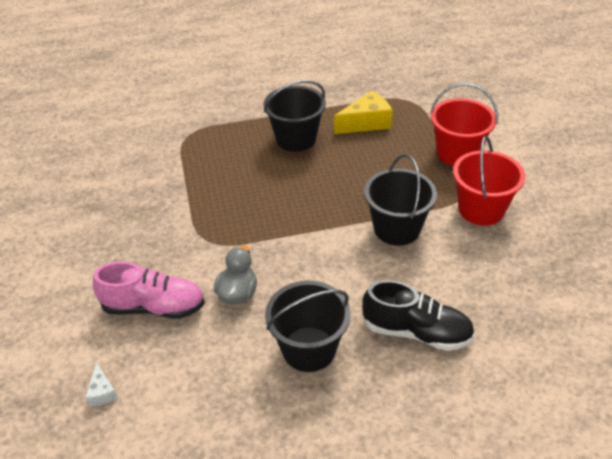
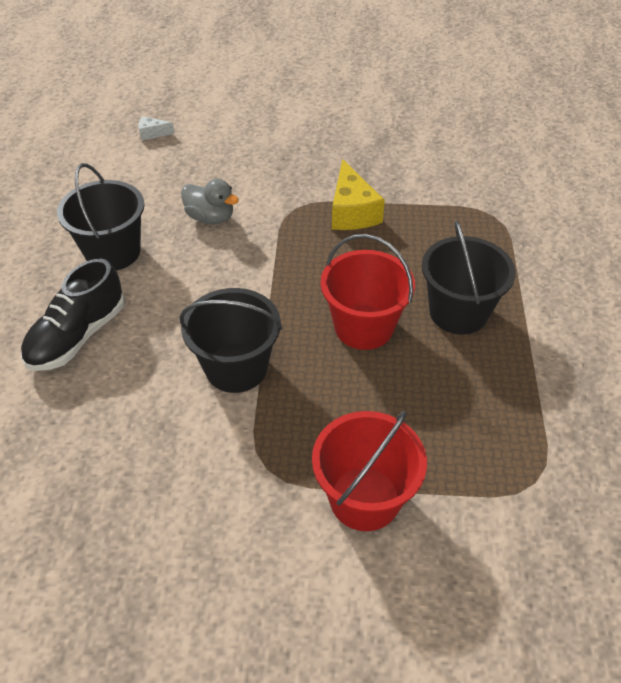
camera: 105 degrees right, 5 degrees up
pink shoe [93,261,205,319] -> none
yellow cheese [334,90,393,134] -> yellow cheese moved to [332,159,385,230]
red bucket [453,136,525,226] -> red bucket moved to [320,234,415,350]

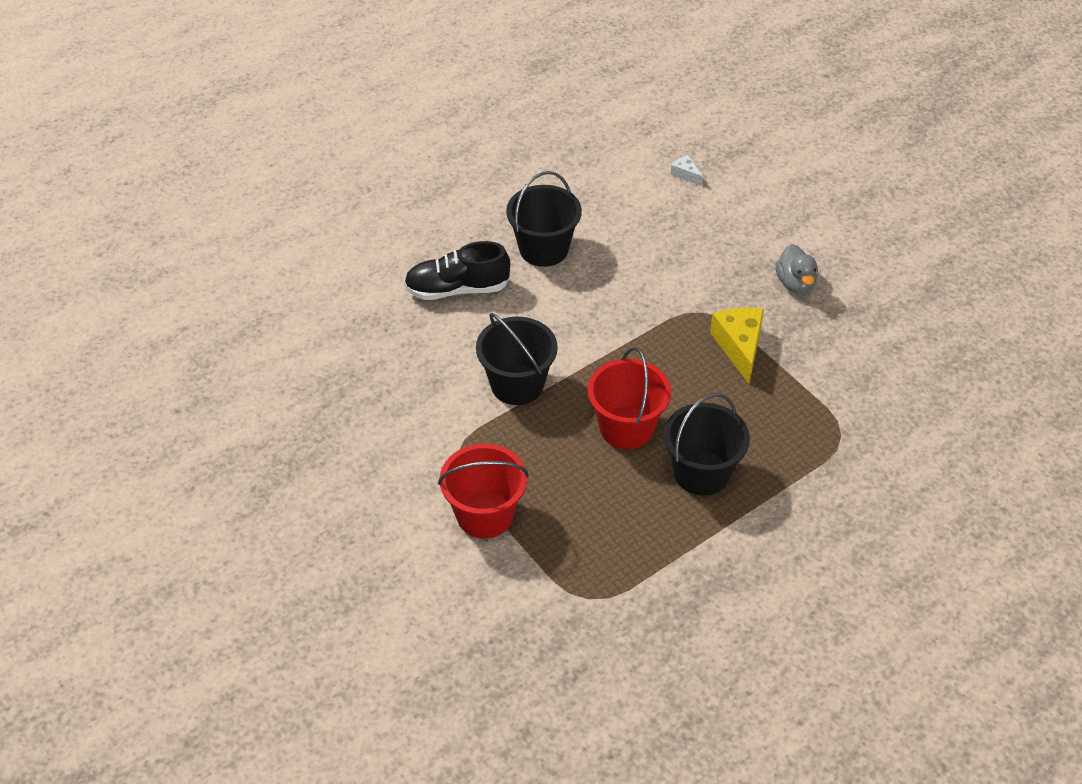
camera: 50 degrees right, 0 degrees up
grey duck [181,179,239,224] -> grey duck moved to [776,244,818,294]
yellow cheese [332,159,385,230] -> yellow cheese turned 135 degrees clockwise [710,308,764,384]

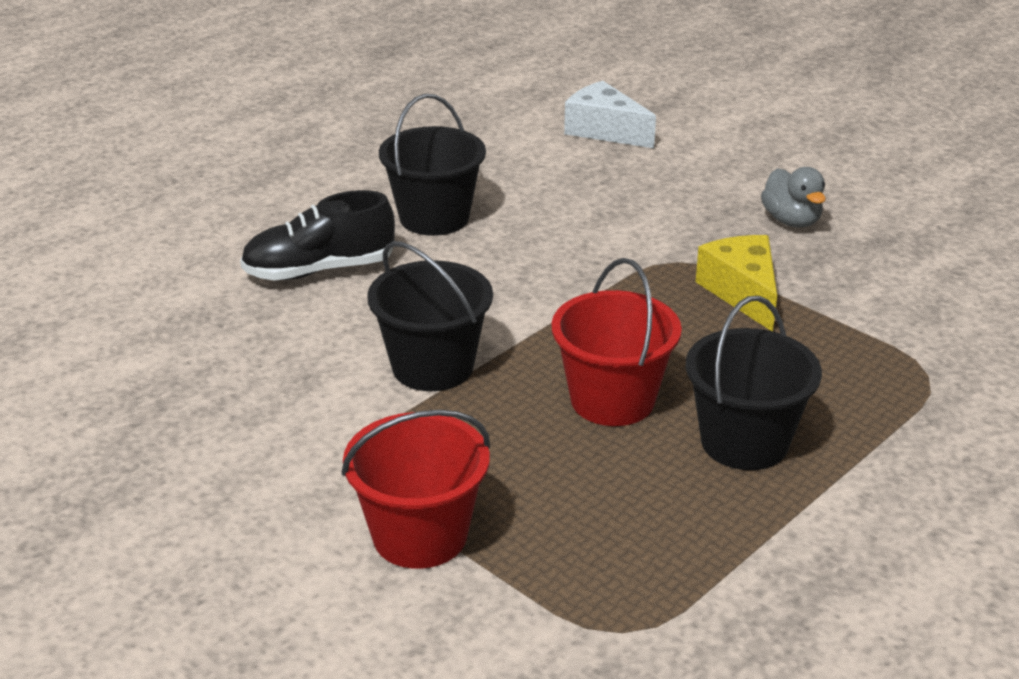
camera: 10 degrees left, 15 degrees down
white cheese [671,155,703,186] -> white cheese [564,81,656,148], size x2.00

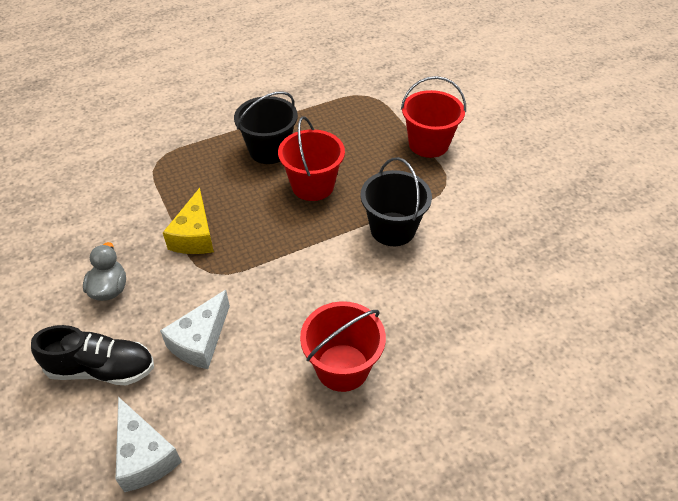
camera: 160 degrees left, 15 degrees up
black shoe [240,190,395,280] -> black shoe moved to [31,325,154,385]
black bucket [379,94,486,236] -> red bucket [300,301,386,392]
none -> white cheese [160,290,230,369]

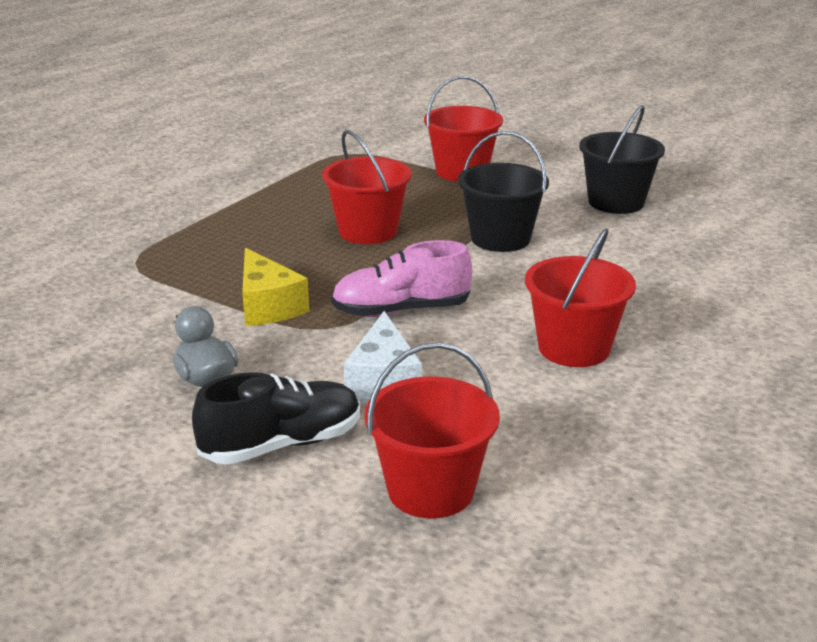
camera: 30 degrees left, 20 degrees down
white cheese [115,397,182,492] -> red bucket [364,343,500,518]
black bucket [234,91,298,164] -> black bucket moved to [579,105,665,214]
none -> pink shoe [331,240,472,317]

